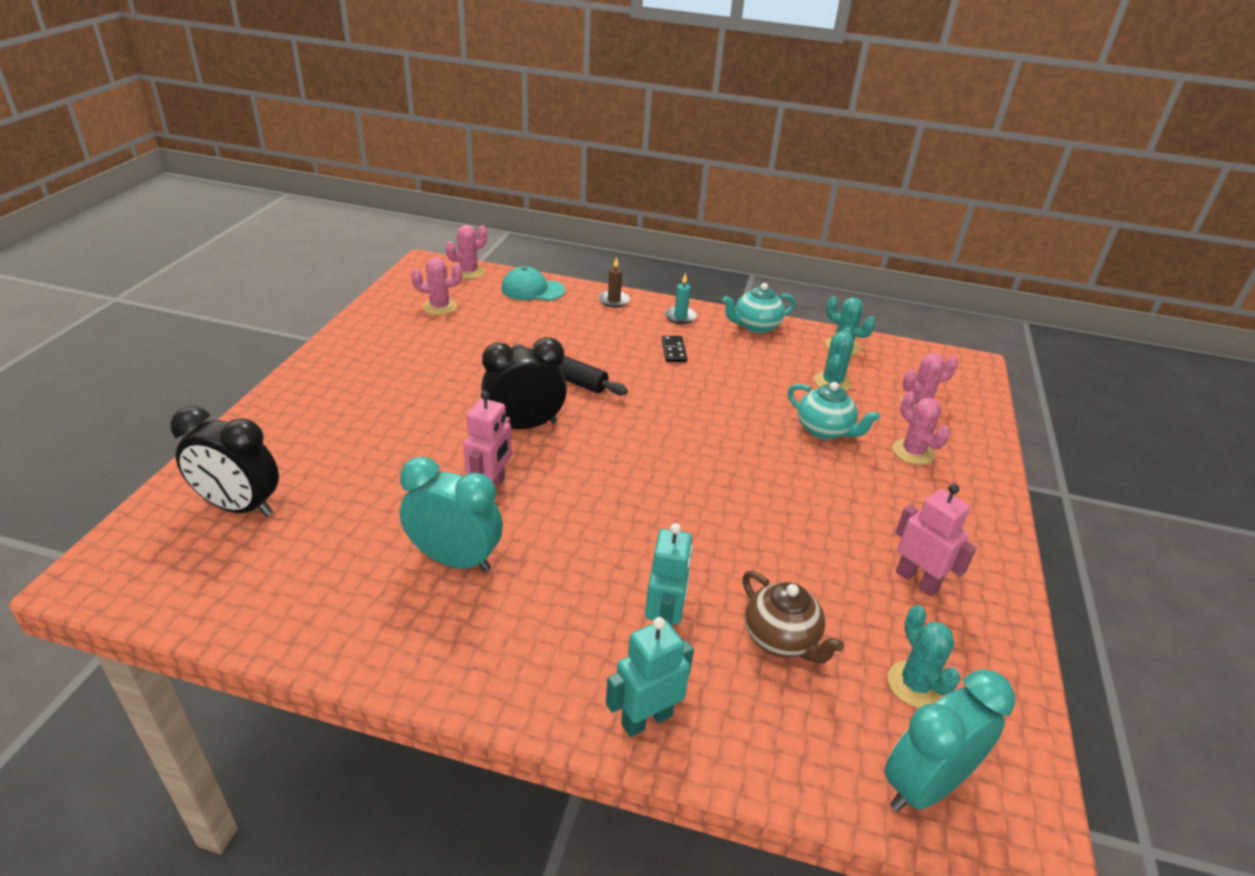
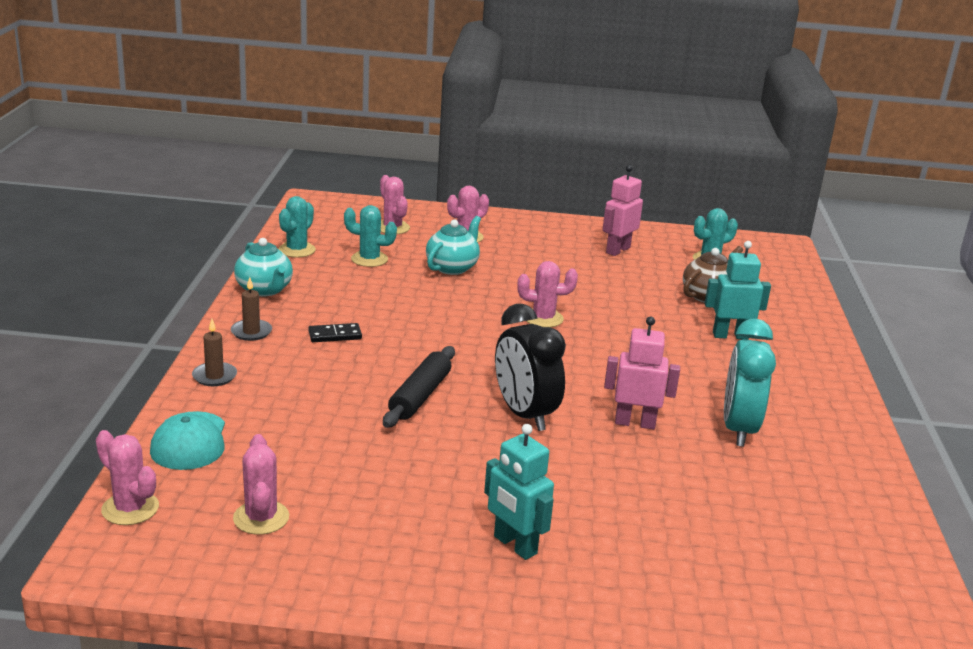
camera: 100 degrees left, 10 degrees down
black clock [170,406,279,516] -> none
turquoise robot [606,617,694,737] -> turquoise robot moved to [484,424,554,560]
turquoise candle [665,273,697,324] -> brown candle [231,277,272,341]
turquoise clock [884,669,1015,812] -> none
none -> pink cactus [517,261,578,327]

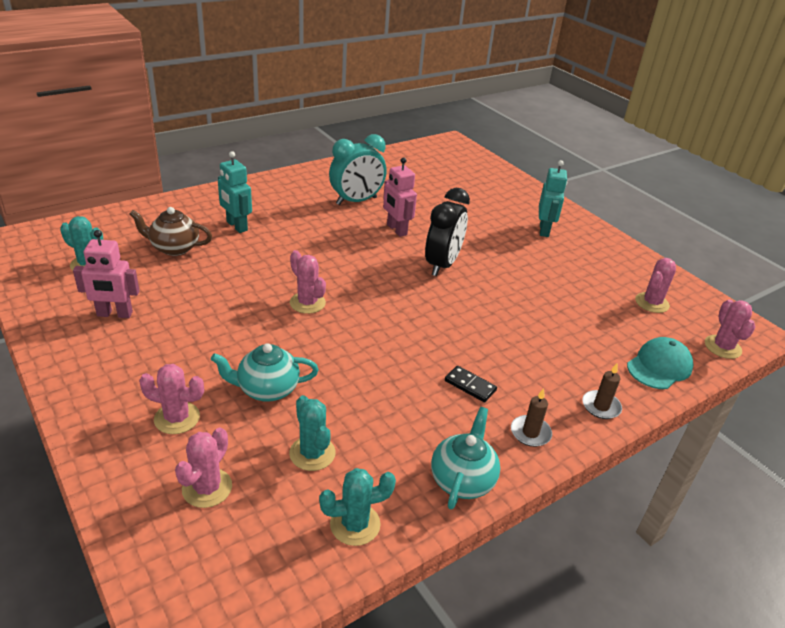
camera: 130 degrees left, 10 degrees up
black rolling pin [383,346,455,428] -> none

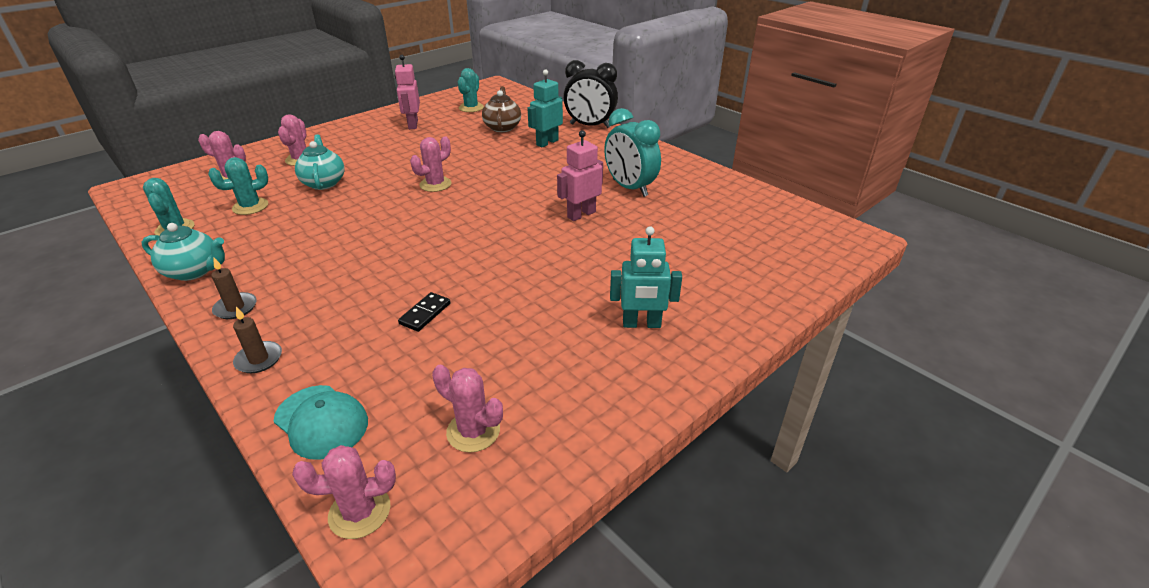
camera: 85 degrees right, 0 degrees up
black clock [425,188,470,276] -> black clock moved to [563,60,618,128]
black domino [445,366,497,402] -> black domino moved to [398,292,451,332]

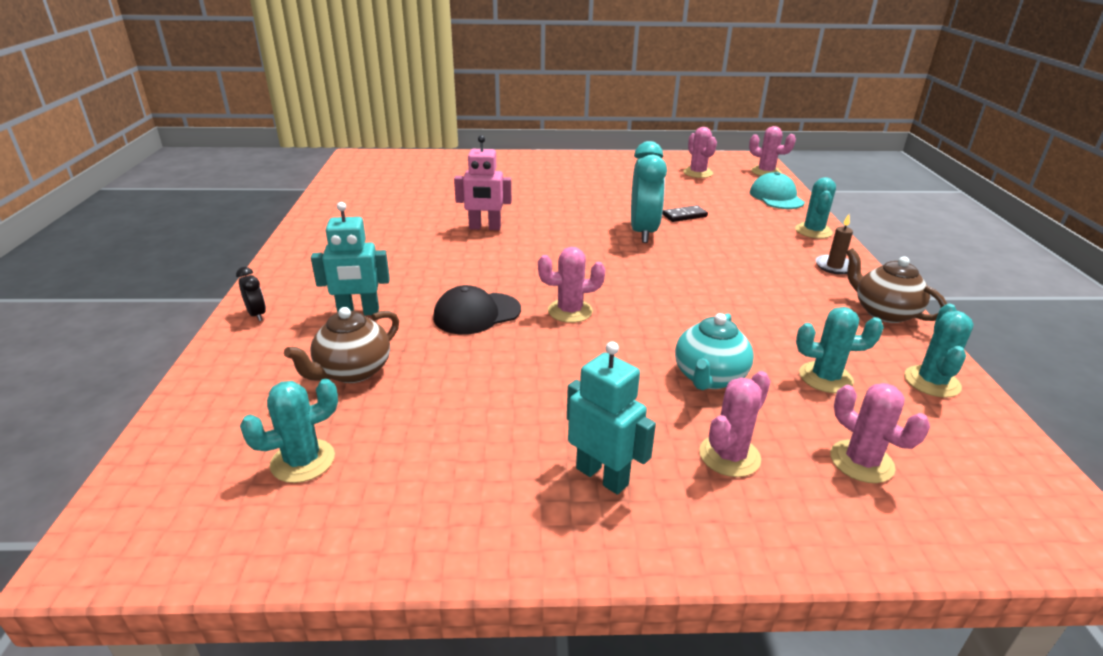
camera: 140 degrees left, 5 degrees down
turquoise teapot [142,223,225,281] -> brown teapot [846,248,947,323]
brown candle [233,307,282,373] -> turquoise cactus [795,177,836,239]
pink robot [395,55,420,129] -> none
black clock [563,60,618,128] -> black clock [236,267,266,321], size x0.44
turquoise clock [604,108,661,197] -> turquoise clock moved to [631,141,667,243]
turquoise robot [610,226,682,328] -> turquoise robot moved to [567,341,656,495]
none -> black cap [433,285,521,335]

